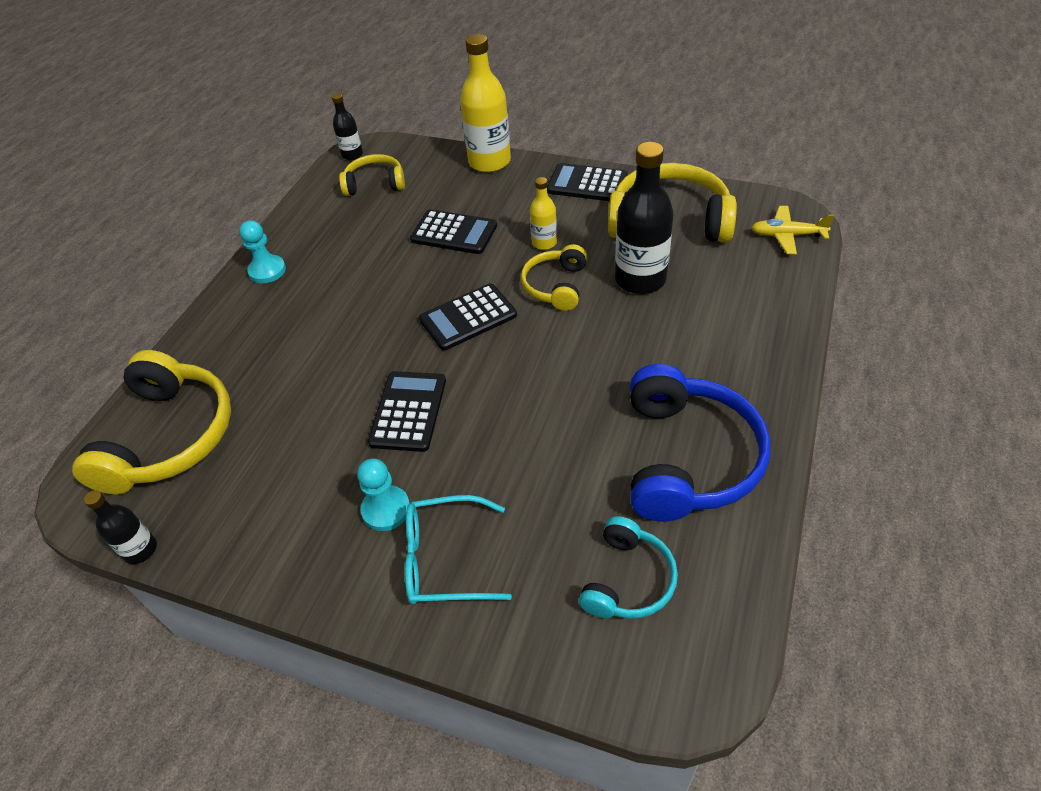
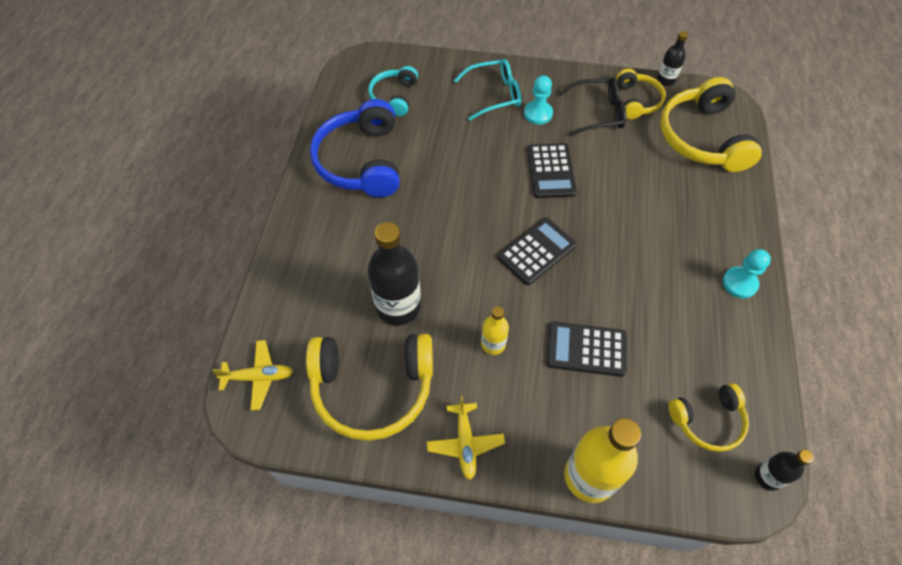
camera: 165 degrees right, 10 degrees up
yellow headphones [521,244,587,311] -> yellow headphones moved to [616,68,666,119]
black calculator [547,163,628,201] -> yellow plane [427,396,505,480]
none -> black glasses [558,78,626,136]

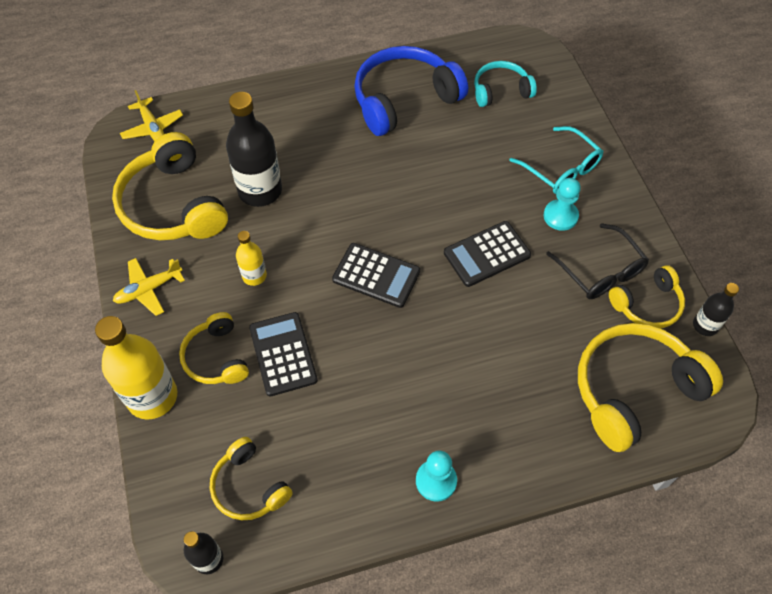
camera: 65 degrees right, 0 degrees up
none -> yellow headphones [179,312,249,384]

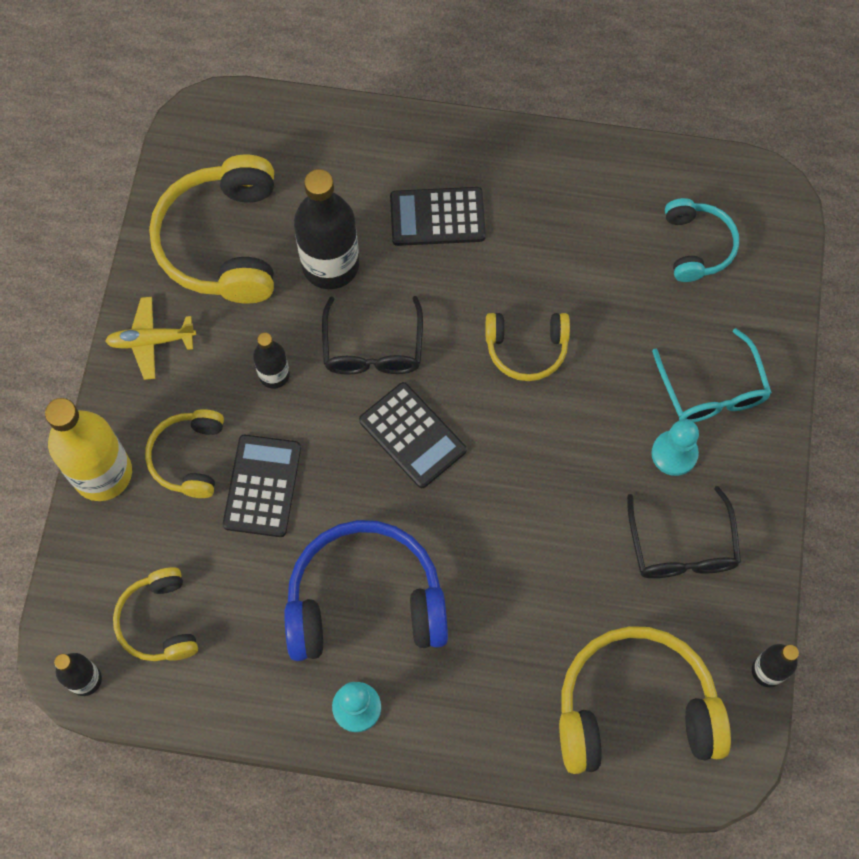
camera: 25 degrees right, 10 degrees up
yellow plane [120,90,183,141] -> none
yellow bottle [236,231,267,286] -> black bottle [253,333,290,389]
blue headphones [354,46,468,136] -> blue headphones moved to [284,520,448,661]
black calculator [444,221,531,287] -> black calculator moved to [390,187,486,246]
turquoise headphones [474,61,537,107] -> turquoise headphones turned 75 degrees clockwise [665,198,739,282]
yellow headphones [609,265,685,329] -> yellow headphones moved to [485,313,570,381]
none -> black glasses [322,296,423,375]

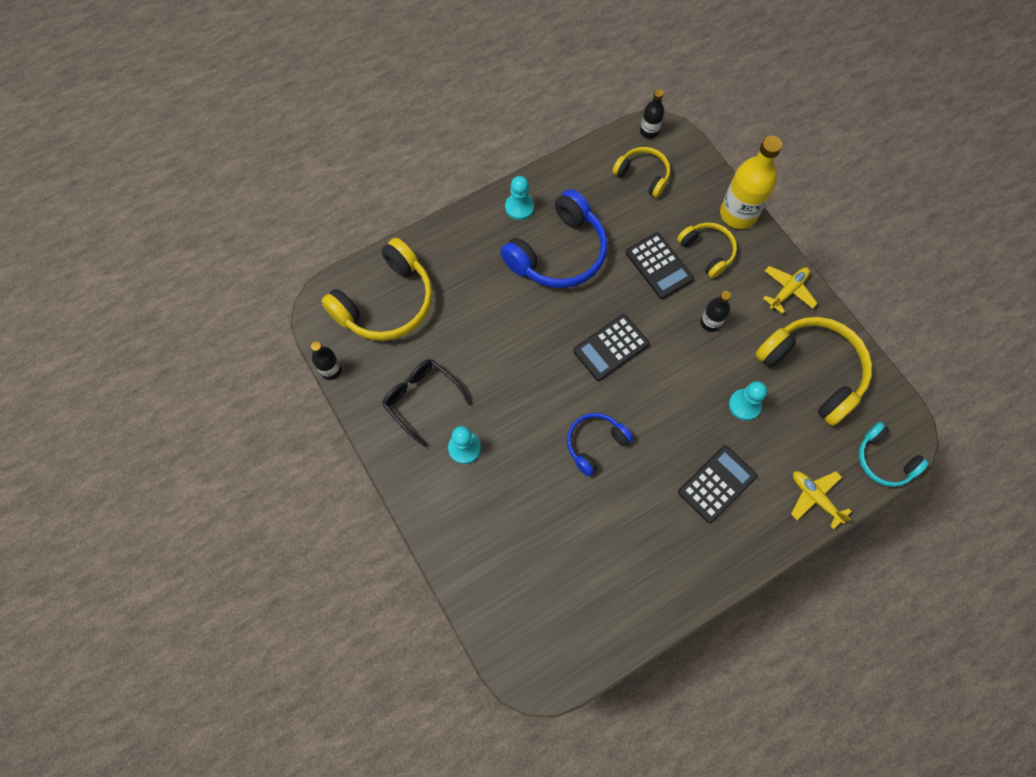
camera: 140 degrees right, 0 degrees up
black bottle [294,169,359,289] -> turquoise pawn [729,381,767,421]
black glasses [322,296,423,375] -> none
black calculator [359,382,467,488] -> black calculator turned 45 degrees counterclockwise [573,314,650,381]
yellow headphones [485,313,570,381] -> blue headphones [567,413,633,477]
turquoise glasses [652,328,772,422] -> none
turquoise headphones [665,198,739,282] -> turquoise headphones moved to [859,422,929,487]
none -> yellow plane [791,471,852,529]

